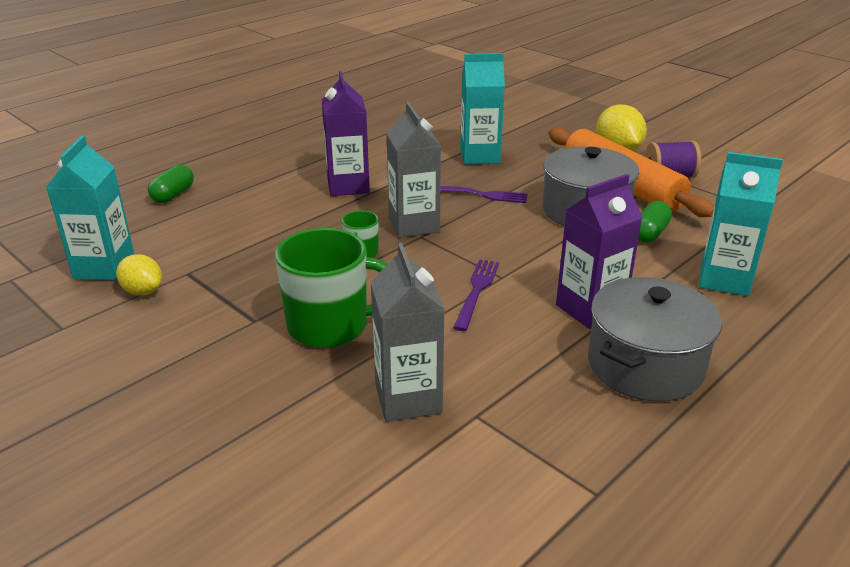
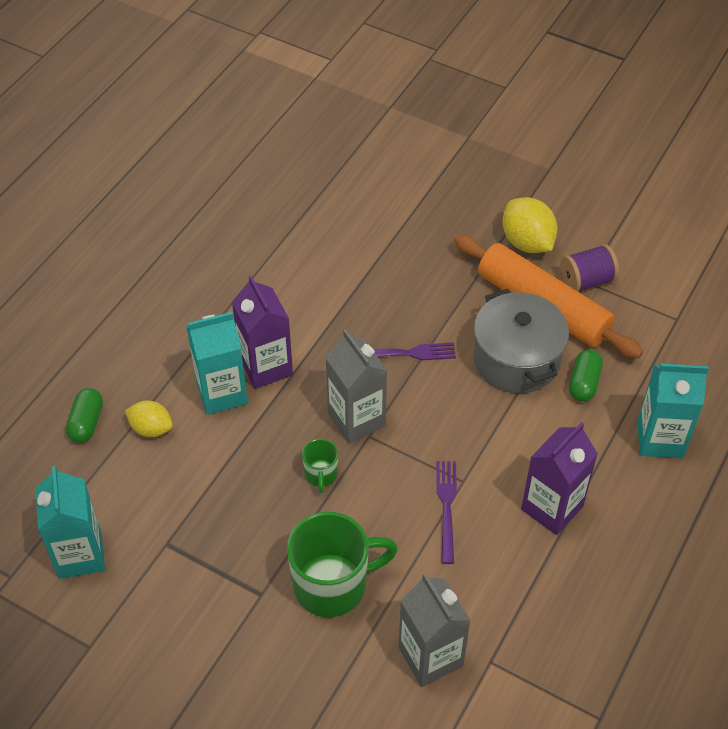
camera: 15 degrees left, 20 degrees up
yellow lemon [116,254,162,296] -> yellow lemon moved to [125,401,173,437]
turquoise carton [460,53,505,164] -> turquoise carton moved to [186,312,248,415]
grey pot [588,277,722,402] -> none

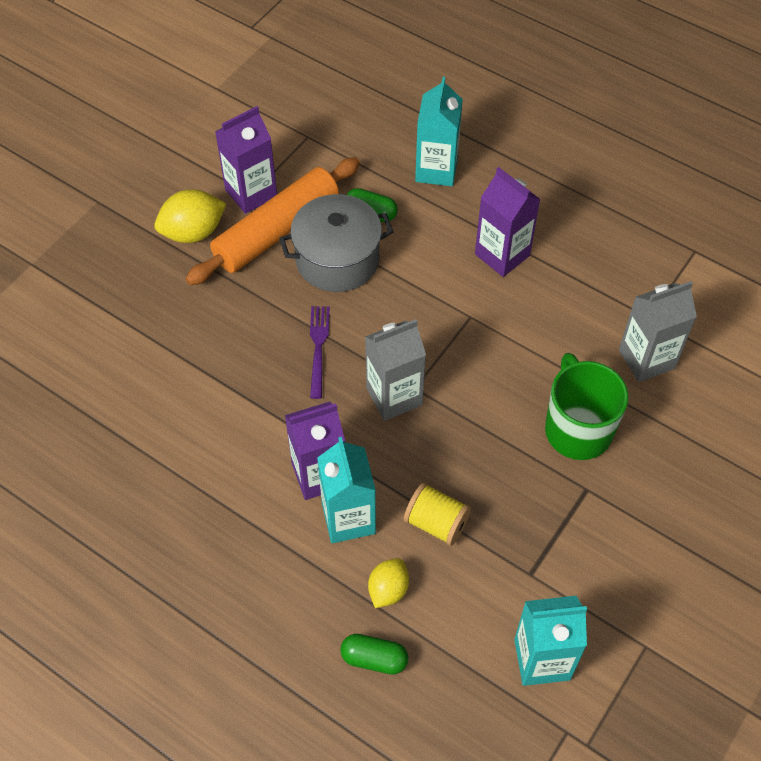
camera: 85 degrees left, 5 degrees up
green mug [302,439,338,493] -> none
purple fork [436,461,457,564] -> none
purple spool [560,244,619,291] -> purple carton [215,106,277,214]
none -> yellow spool [404,483,471,546]

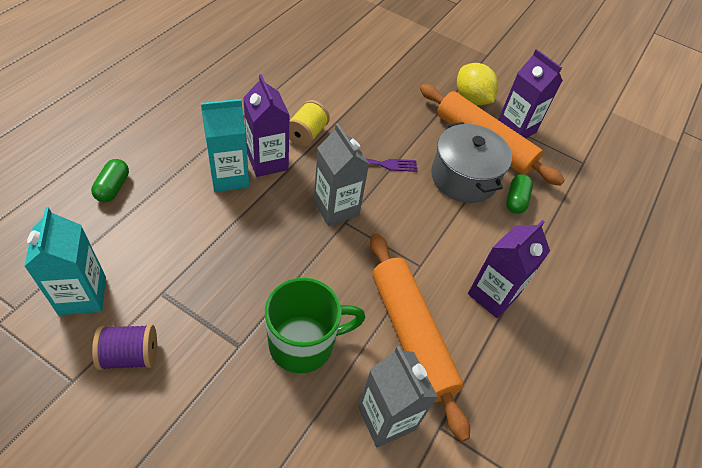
camera: 80 degrees right, 5 degrees down
yellow lemon [368,558,409,608] -> none
yellow spool [404,483,471,546] -> yellow spool moved to [289,100,330,147]
turquoise carton [415,77,463,186] -> none
none -> purple spool [92,324,157,370]
none -> orange rolling pin [370,233,470,442]

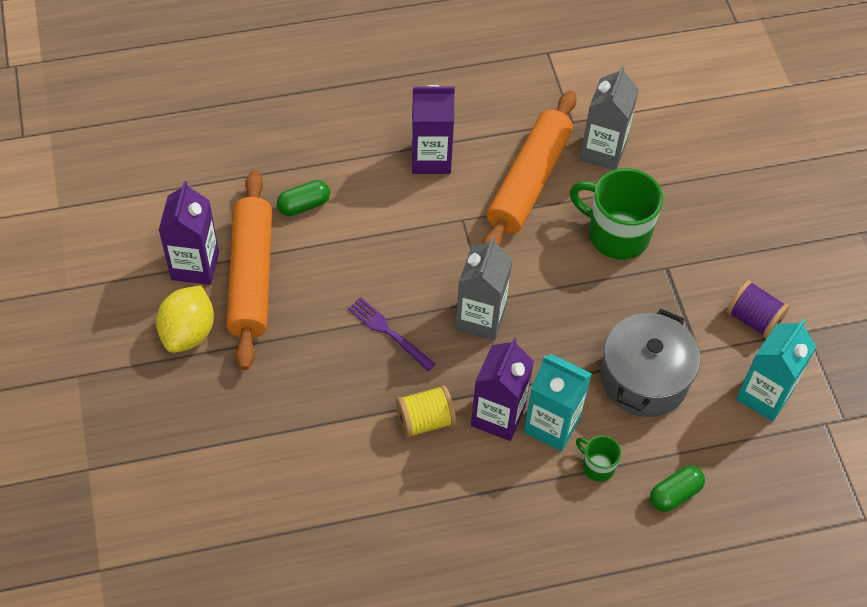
camera: 130 degrees left, 5 degrees up
grey pot [431,122,512,203] -> grey pot moved to [601,309,700,417]
none -> green mug [576,436,621,482]

